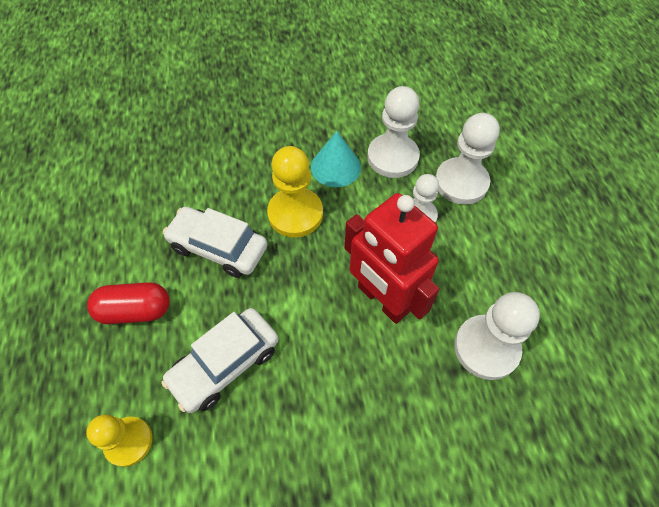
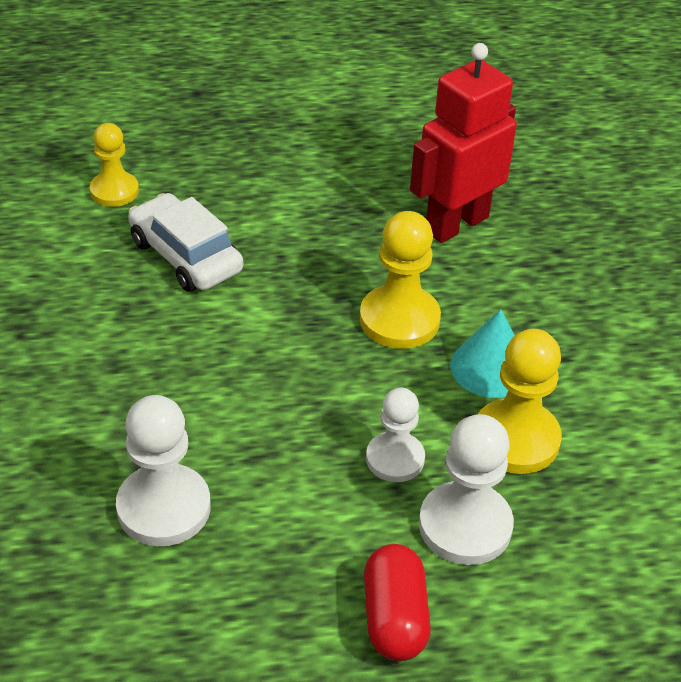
camera: 90 degrees right, 15 degrees down
red capsule [87,282,170,324] -> red capsule moved to [364,544,431,661]
white car [163,207,267,278] -> none
red robot [345,193,440,324] -> red robot moved to [410,43,517,243]
white pawn [367,86,420,178] -> yellow pawn [478,329,562,474]

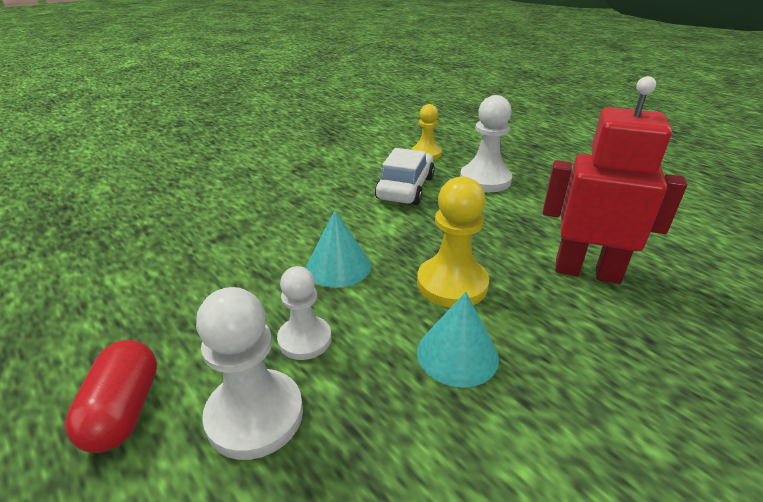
camera: 60 degrees right, 10 degrees down
white pawn [116,395,211,546] -> white pawn moved to [460,95,512,192]
red capsule [364,544,431,661] -> red capsule turned 60 degrees counterclockwise [65,340,157,453]
yellow pawn [478,329,562,474] -> none
none -> turquoise cone [306,210,371,288]

